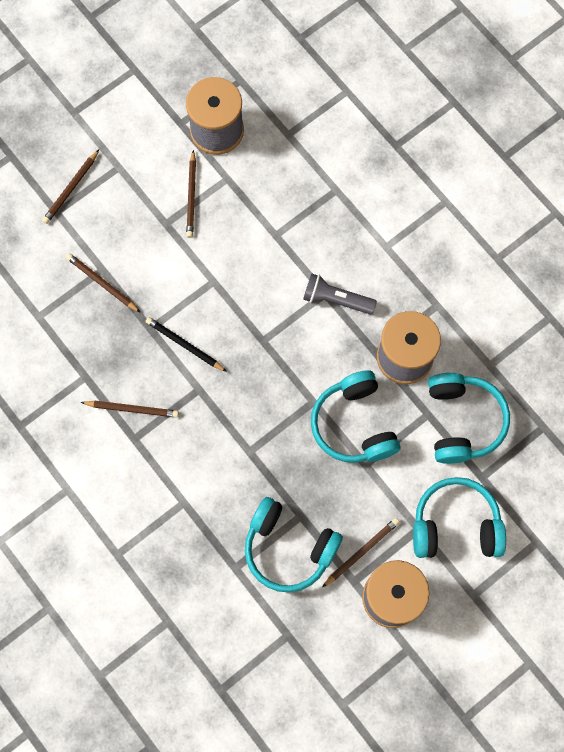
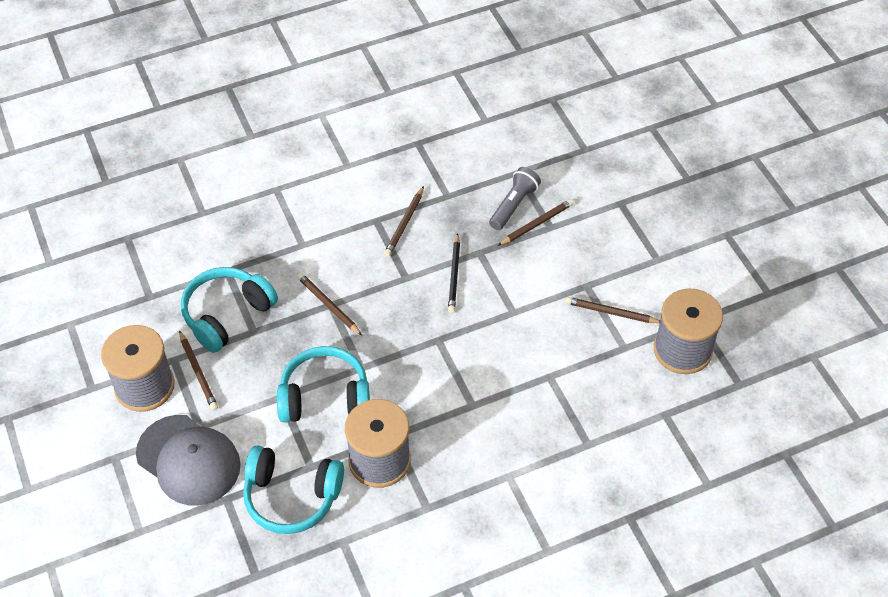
camera: 105 degrees right, 20 degrees down
brown pencil [42,150,99,224] -> brown pencil moved to [297,273,362,335]
black pencil [146,317,227,372] -> black pencil turned 135 degrees clockwise [448,233,460,313]
grey flashlight [303,273,377,315] -> grey flashlight moved to [489,167,541,230]
turquoise headphones [413,477,506,558] -> grey cap [136,415,241,505]

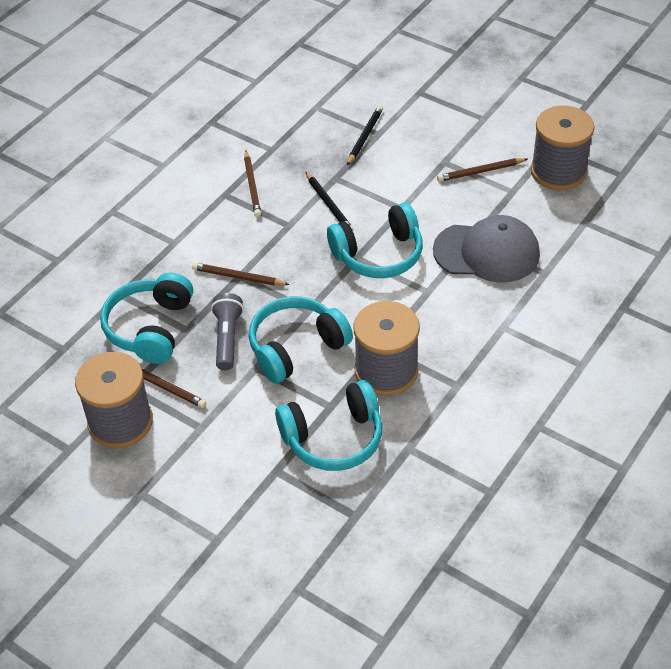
camera: 30 degrees left, 5 degrees down
grey cap [136,415,241,505] -> grey cap moved to [433,215,540,283]
grey flashlight [489,167,541,230] -> grey flashlight moved to [211,293,244,370]
brown pencil [497,199,574,246] -> black pencil [347,105,383,166]
none -> turquoise headphones [327,203,423,278]

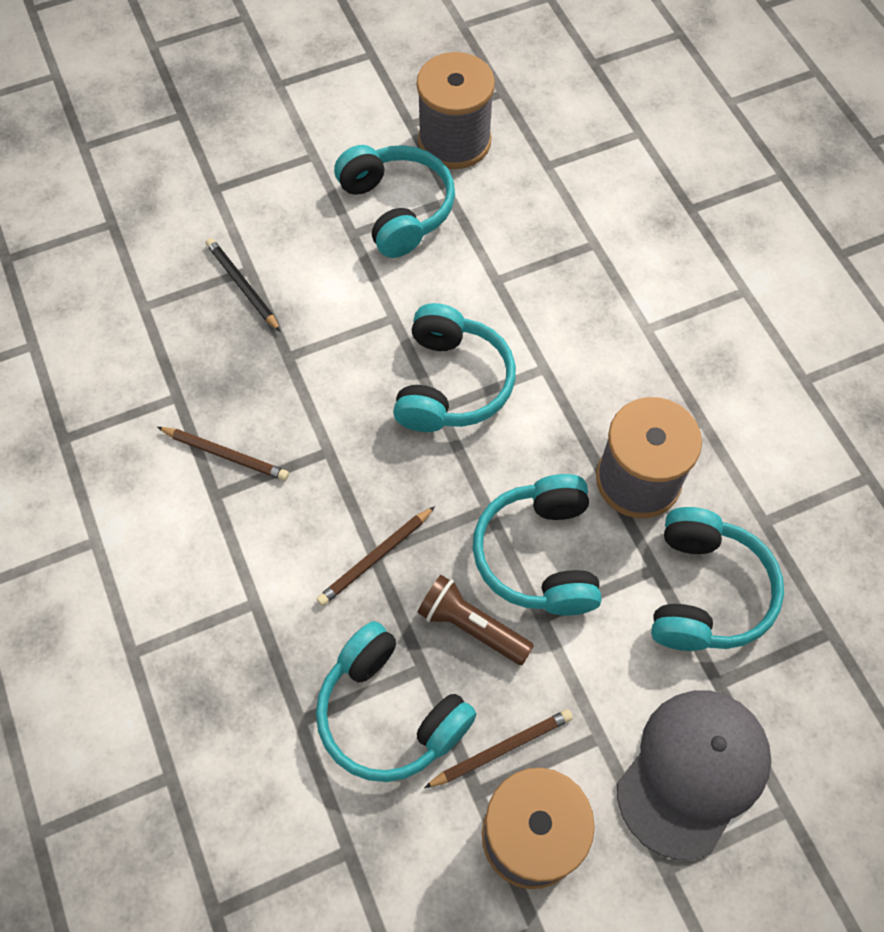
camera: 60 degrees left, 15 degrees up
grey flashlight [211,293,244,370] -> brown flashlight [417,575,534,665]
black pencil [305,171,353,231] -> none
grey cap [433,215,540,283] -> grey cap moved to [617,690,772,860]
brown pencil [437,158,527,182] -> turquoise headphones [334,145,455,258]

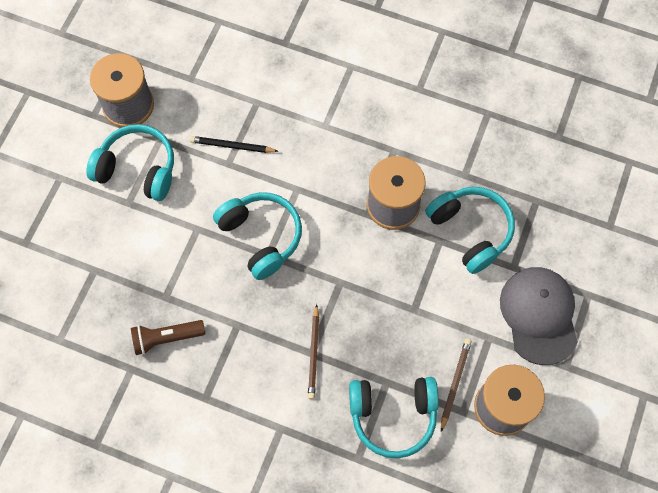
camera: 45 degrees left, 5 degrees up
brown pencil [157,427,289,481] -> none
black pencil [206,238,281,332] -> black pencil moved to [190,136,278,153]
brown flashlight [417,575,534,665] -> brown flashlight moved to [131,320,205,355]
turquoise headphones [473,474,602,616] -> none

